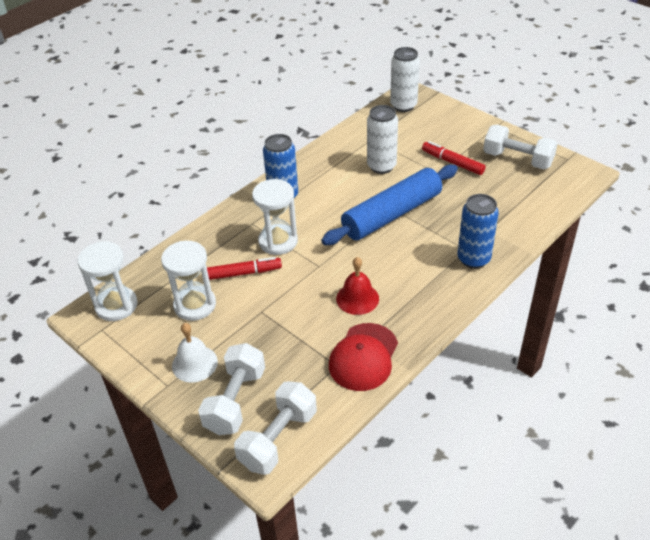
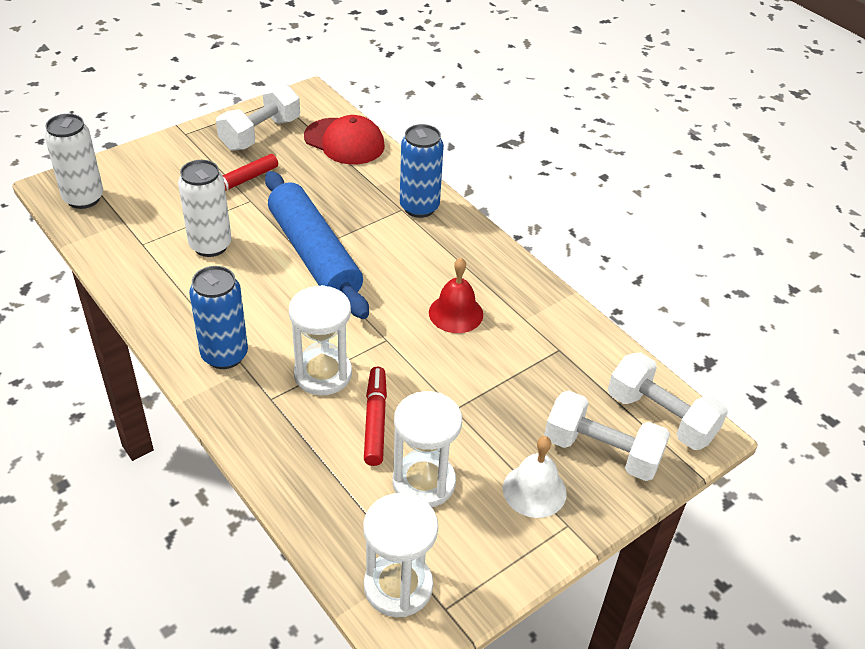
camera: 85 degrees left, 0 degrees up
red cap [329,323,398,391] -> red cap moved to [304,115,385,165]

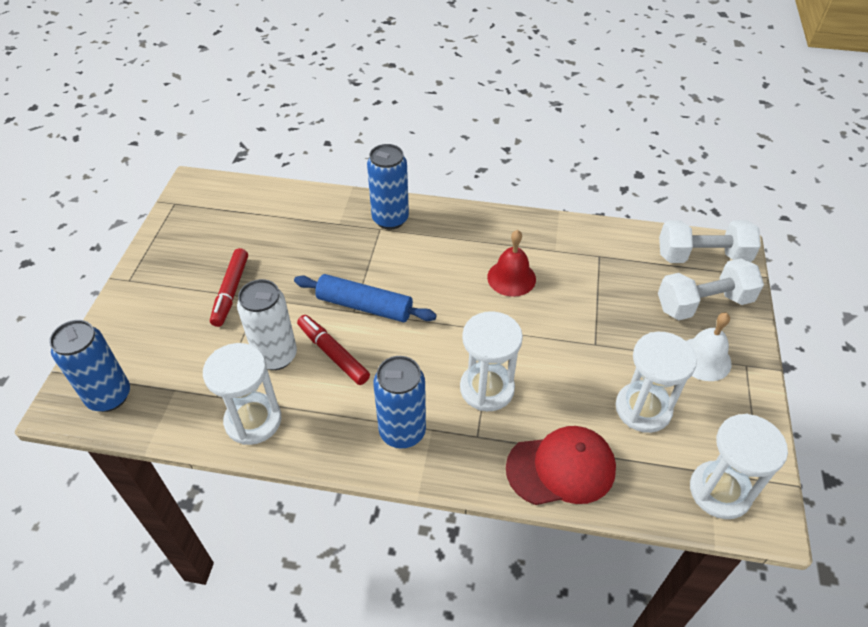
camera: 40 degrees left, 5 degrees up
white can [45,114,103,209] -> blue can [49,320,130,412]
white dumbbell [216,83,300,151] -> none
blue rolling pin [265,171,369,319] -> blue rolling pin [294,274,437,322], size x0.67
red cap [304,115,385,165] -> red cap moved to [506,426,616,505]
red marker [364,367,387,466] -> red marker moved to [297,315,370,385]
none -> white hourglass [203,343,281,445]

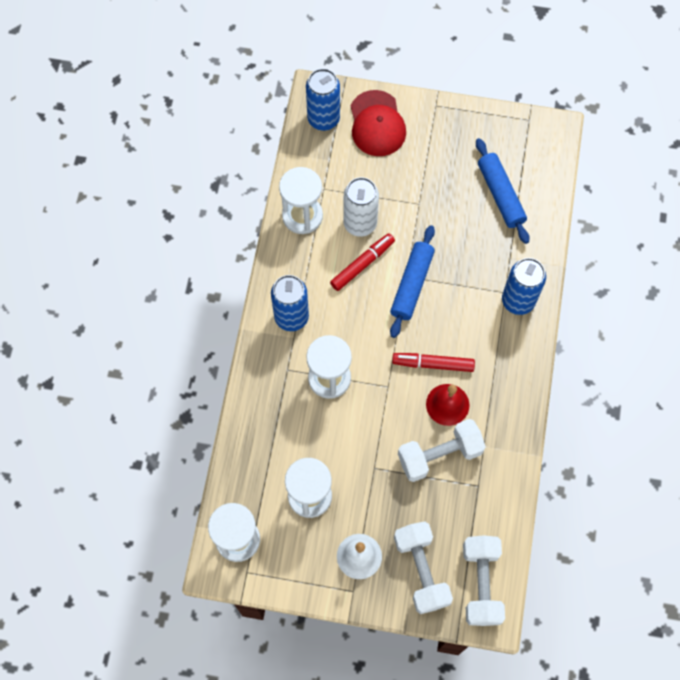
camera: 90 degrees right, 20 degrees up
red marker [210,248,248,327] -> red marker moved to [392,353,475,372]
red cap [506,426,616,505] -> red cap moved to [351,90,406,156]
none -> white dumbbell [398,419,486,482]
none -> blue rolling pin [476,138,529,244]

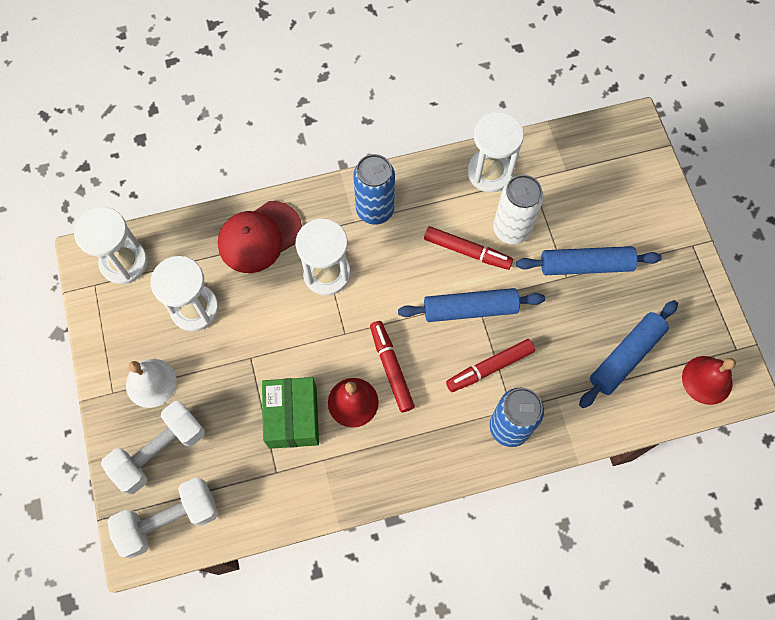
camera: 65 degrees right, 0 degrees up
blue can [306,69,340,131] -> none
red cap [351,90,406,156] -> red cap moved to [218,201,302,273]
white dumbbell [398,419,486,482] -> green box [262,377,319,449]
none -> red marker [446,339,535,392]
none -> blue rolling pin [516,246,662,275]
none -> red bell [682,356,736,405]

